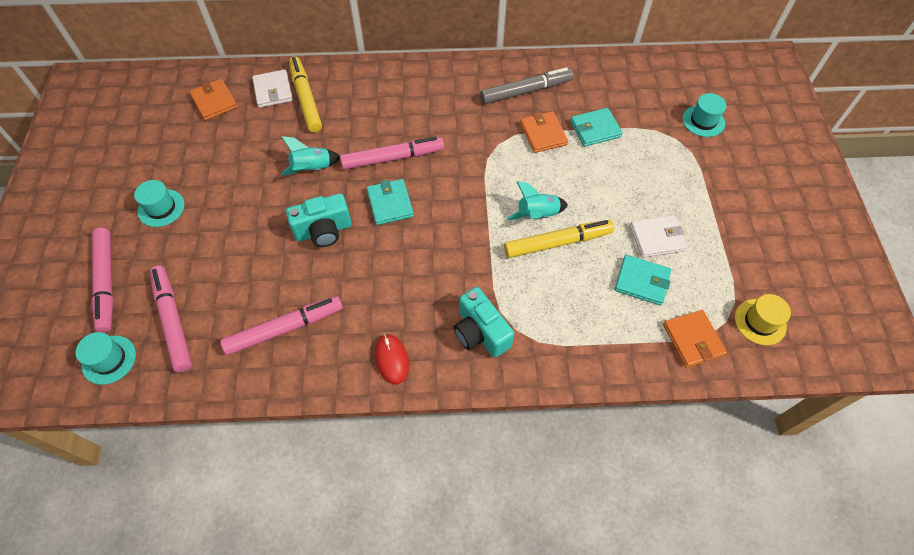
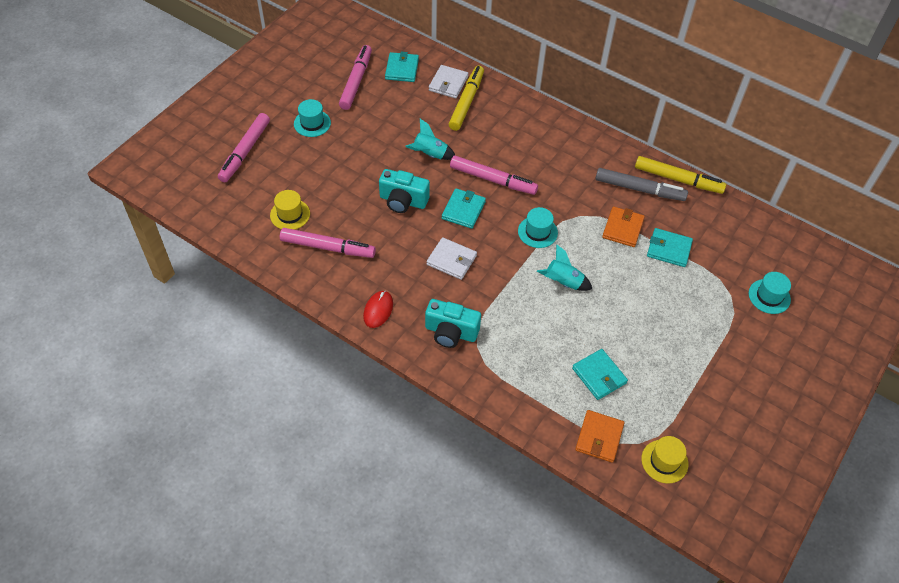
camera: 35 degrees right, 5 degrees down
turquoise hat [76,332,136,385] -> turquoise hat moved to [518,207,558,248]
pink marker [150,266,192,372] -> pink marker moved to [339,45,372,110]
orange wallet [189,79,238,120] -> turquoise wallet [385,52,419,82]
turquoise camera [454,287,514,358] -> turquoise camera turned 75 degrees counterclockwise [425,299,481,348]
yellow marker [504,220,614,258] -> yellow marker moved to [635,156,726,194]
white wallet [630,215,687,258] -> white wallet moved to [427,237,477,280]
none -> yellow hat [270,190,310,230]

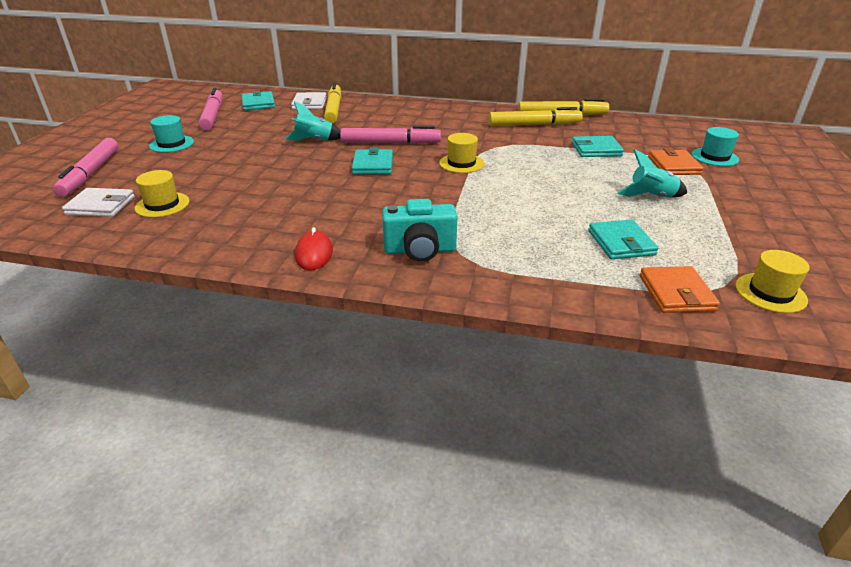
camera: 20 degrees left, 20 degrees down
pink marker [280,228,376,258] -> none
turquoise camera [379,169,430,213] -> none
white wallet [427,237,477,280] -> white wallet moved to [62,188,135,217]
turquoise hat [518,207,558,248] -> yellow hat [439,133,484,173]
turquoise rocket [537,244,592,291] -> turquoise rocket moved to [617,149,687,198]
turquoise wallet [572,349,628,400] -> turquoise wallet turned 45 degrees clockwise [588,219,659,259]
grey marker [595,168,688,201] -> yellow marker [489,107,583,126]
orange wallet [602,206,645,247] -> orange wallet moved to [648,148,704,175]

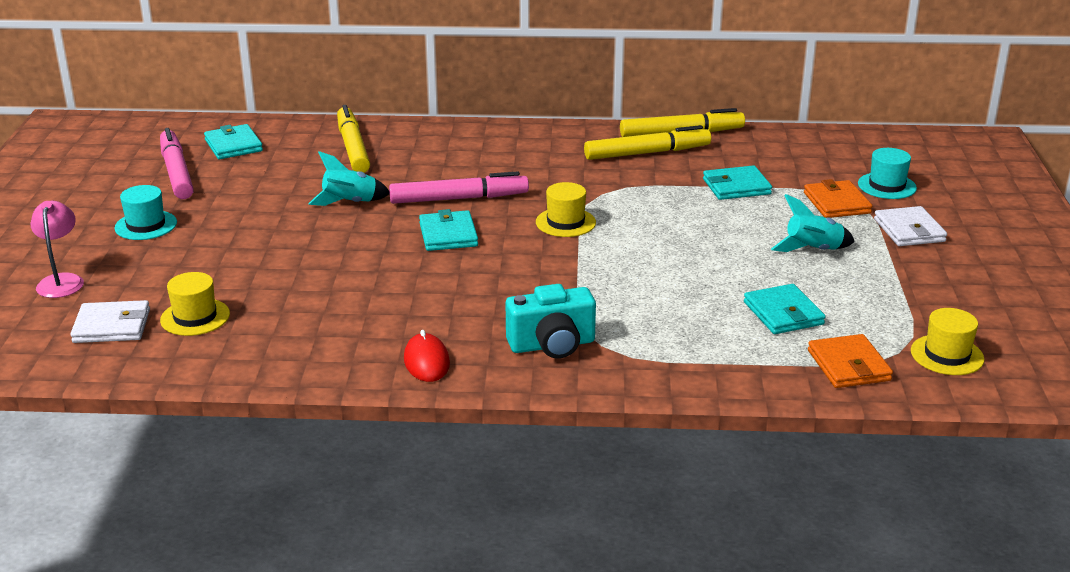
camera: 10 degrees left, 5 degrees down
pink marker [53,138,119,197] -> pink lamp [31,201,84,298]
white wallet [291,92,327,110] -> white wallet moved to [874,206,947,246]

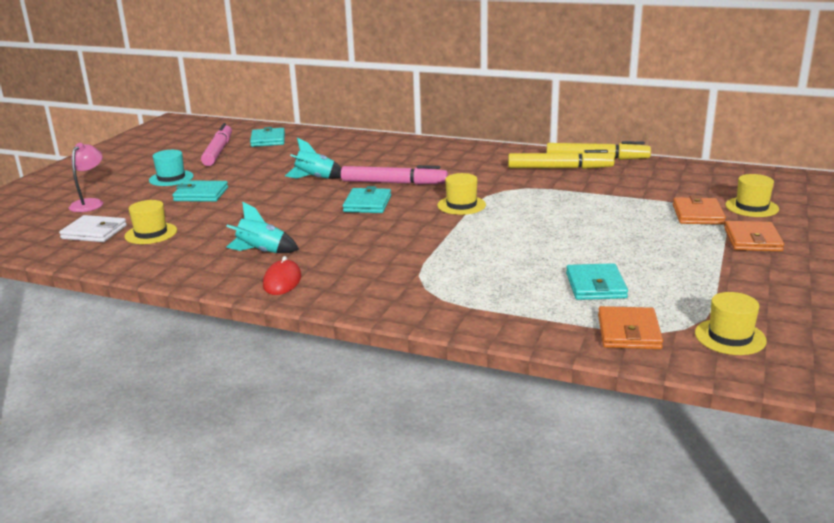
camera: 20 degrees right, 5 degrees down
yellow marker [337,105,370,173] -> none
turquoise camera [506,284,596,359] -> none
turquoise wallet [703,165,772,200] -> turquoise wallet moved to [172,181,228,202]
turquoise rocket [771,194,855,252] -> turquoise rocket moved to [226,201,299,253]
turquoise hat [858,148,917,199] -> yellow hat [725,174,779,217]
white wallet [874,206,947,246] -> orange wallet [724,221,784,251]

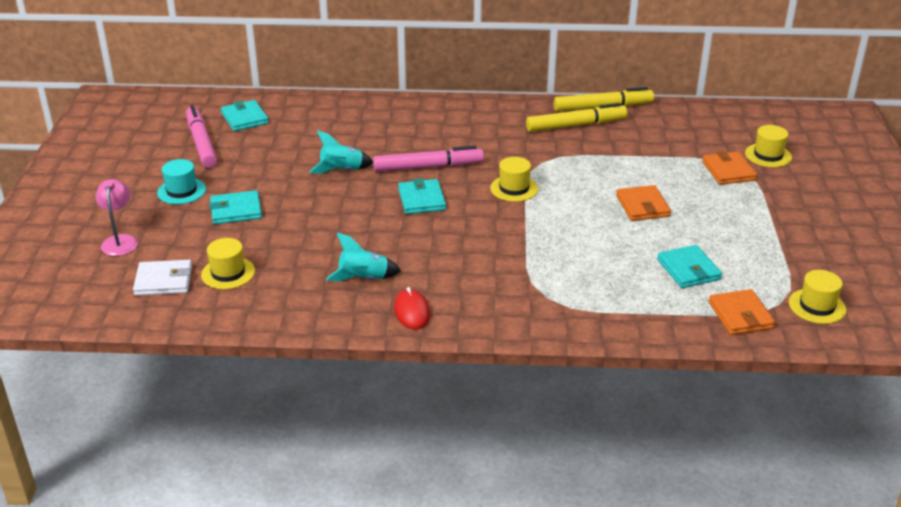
camera: 20 degrees left, 10 degrees up
orange wallet [724,221,784,251] -> orange wallet moved to [616,185,671,221]

